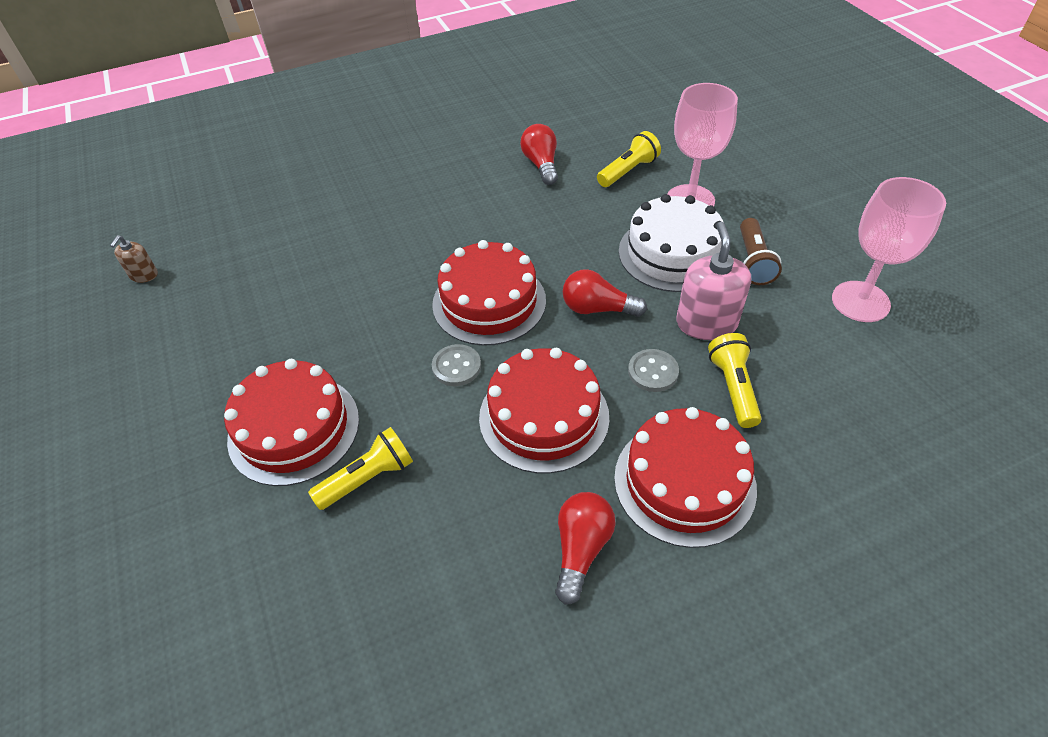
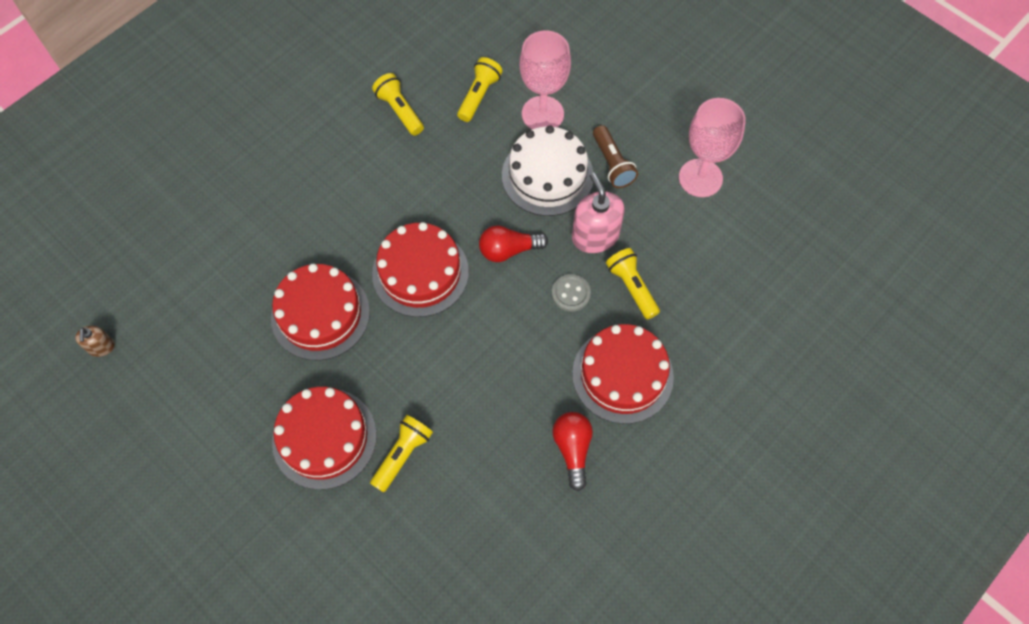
camera: 25 degrees left, 15 degrees up
grey button [432,344,481,386] -> none
red cake [479,348,609,473] -> red cake moved to [271,264,370,361]
red light bulb [520,124,558,185] -> yellow flashlight [372,73,424,136]

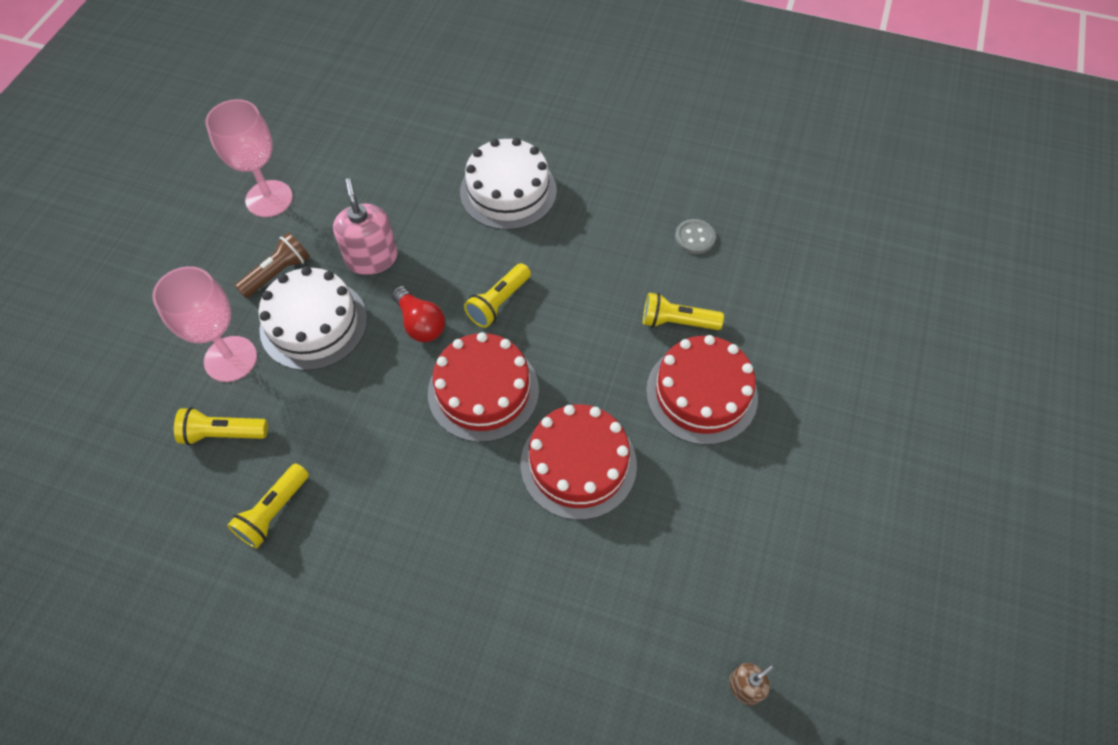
camera: 115 degrees left, 5 degrees down
grey button [552,274,591,312] -> grey button moved to [675,219,716,254]
red light bulb [552,412,593,491] -> none
pink soap dispenser [572,173,625,253] -> pink soap dispenser turned 120 degrees clockwise [333,178,398,275]
red cake [572,324,674,424] -> white cake [460,138,557,230]
yellow flashlight [606,248,660,319] -> yellow flashlight moved to [464,263,531,328]

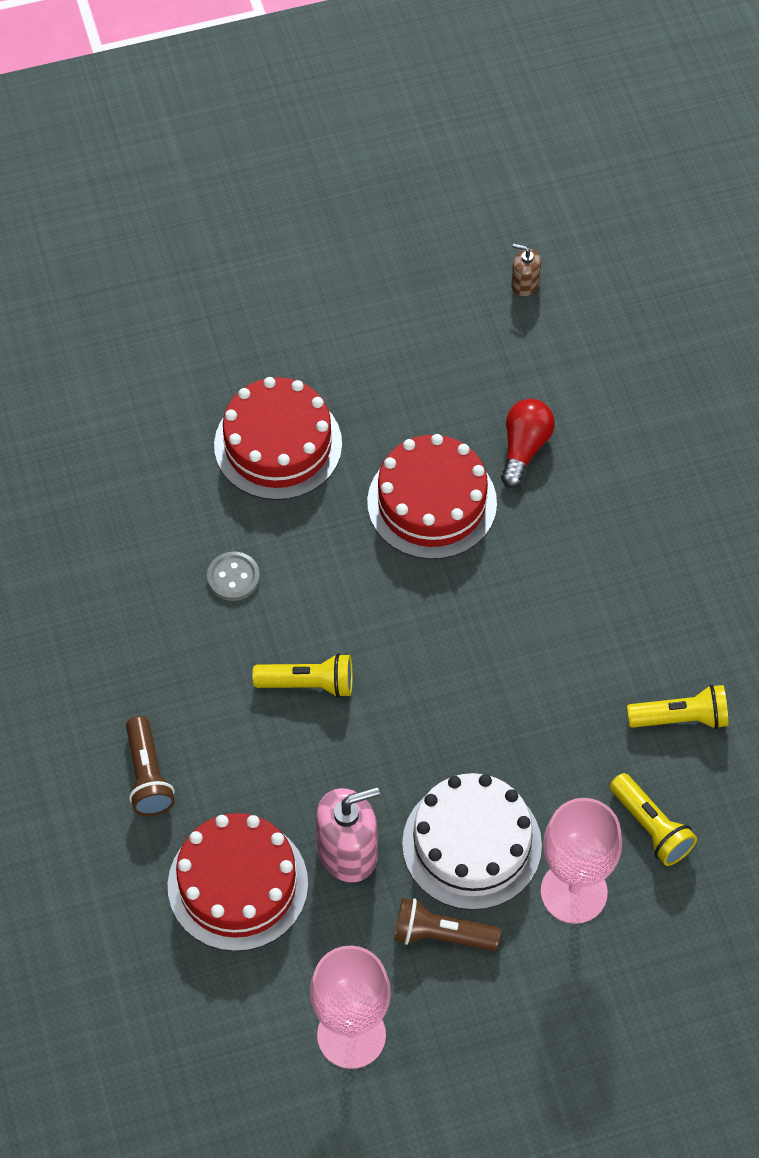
camera: 125 degrees left, 0 degrees up
pink soap dispenser [333,178,398,275] -> pink soap dispenser turned 150 degrees counterclockwise [316,786,380,882]
red light bulb [392,286,445,342] -> red light bulb moved to [501,399,555,488]
red cake [428,332,539,442] -> red cake moved to [168,813,308,951]
white cake [460,138,557,230] -> brown flashlight [126,716,175,816]
yellow flashlight [643,293,724,330] -> none
grey button [675,219,716,254] -> grey button moved to [207,552,260,601]

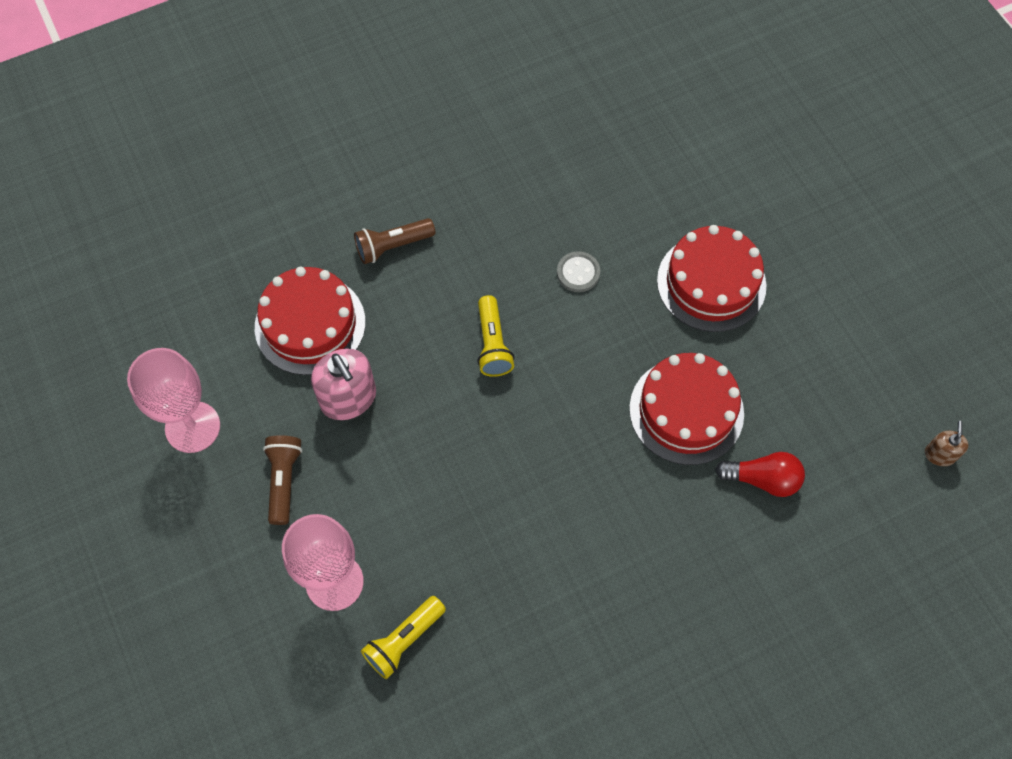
camera: 80 degrees right, 5 degrees up
white cake [402,773,542,910] -> none
yellow flashlight [627,684,728,729] -> none

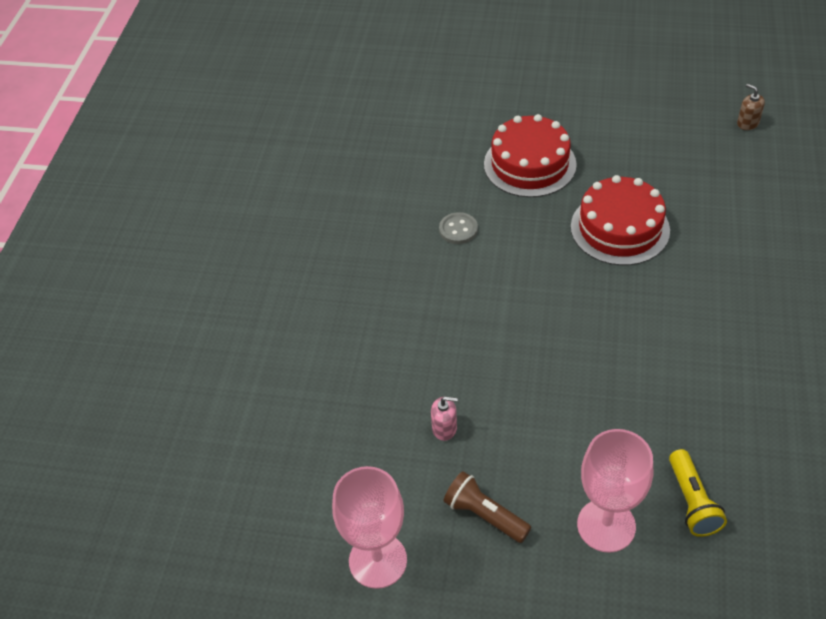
camera: 50 degrees left, 15 degrees down
red cake [255,267,366,375] -> none
pink soap dispenser [311,349,376,420] -> pink soap dispenser [431,397,458,441], size x0.53
brown flashlight [354,218,435,264] -> none
yellow flashlight [477,295,515,377] -> none
red light bulb [715,452,805,497] -> none

